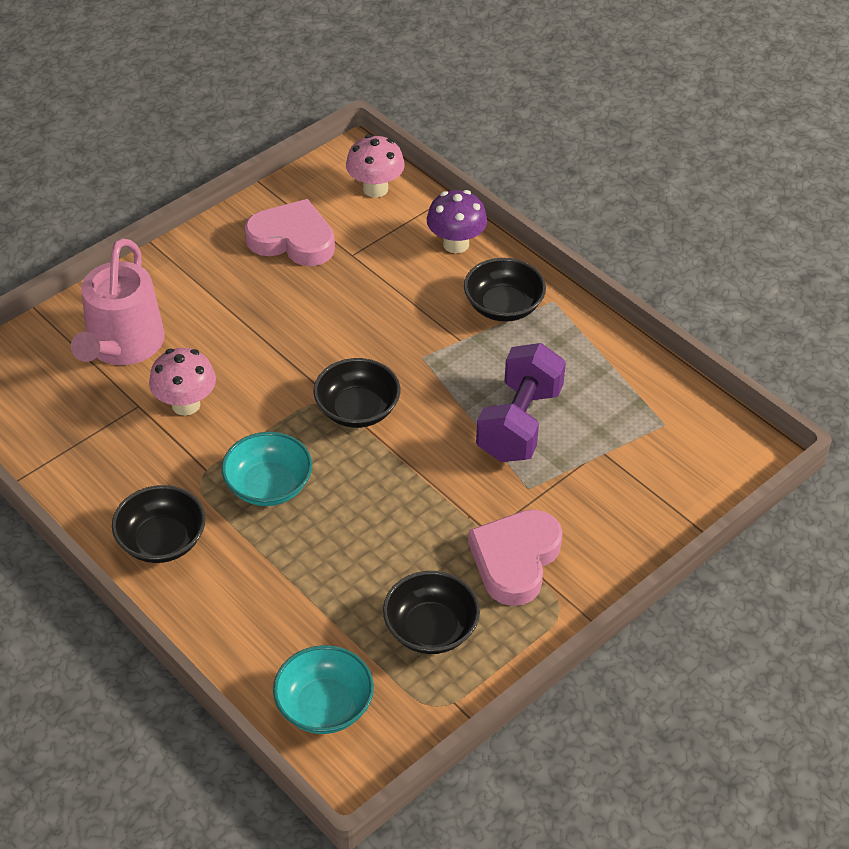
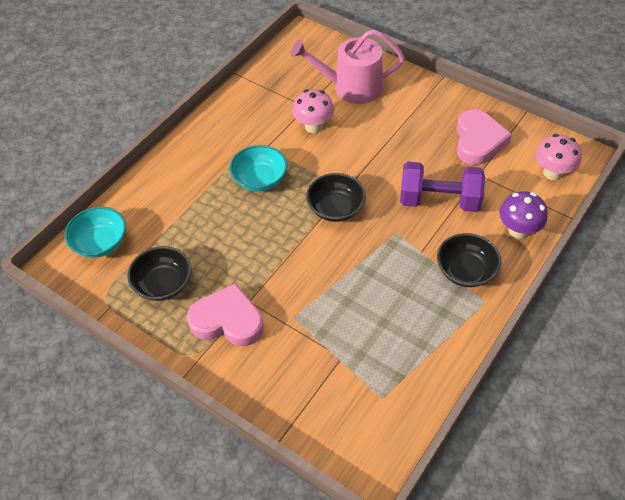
camera: 80 degrees right, 5 degrees up
black bowl [112,485,206,563] -> none
purple dumbbell [476,343,566,462] -> purple dumbbell moved to [400,162,485,212]

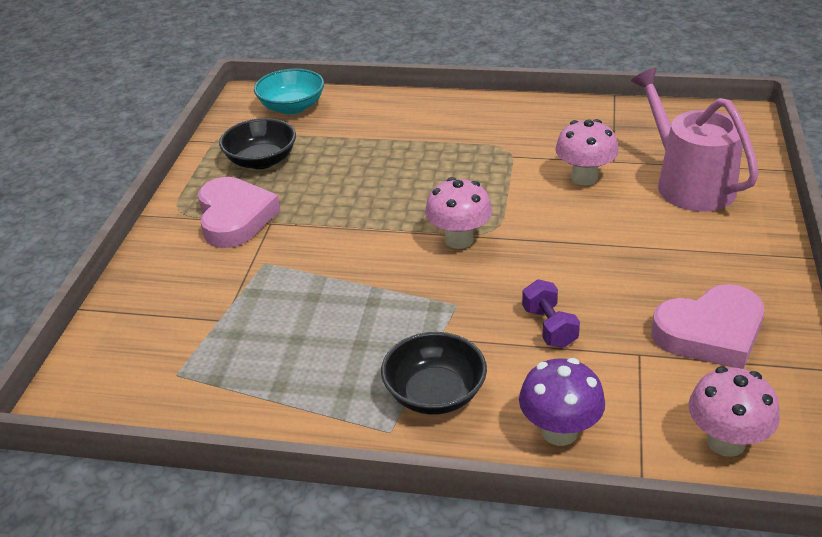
camera: 65 degrees right, 15 degrees down
turquoise bowl [230,145,287,192] -> none
black bowl [306,173,366,222] -> pink mushroom [425,177,492,249]
purple dumbbell [400,162,485,212] -> purple dumbbell [522,279,580,348], size x0.53

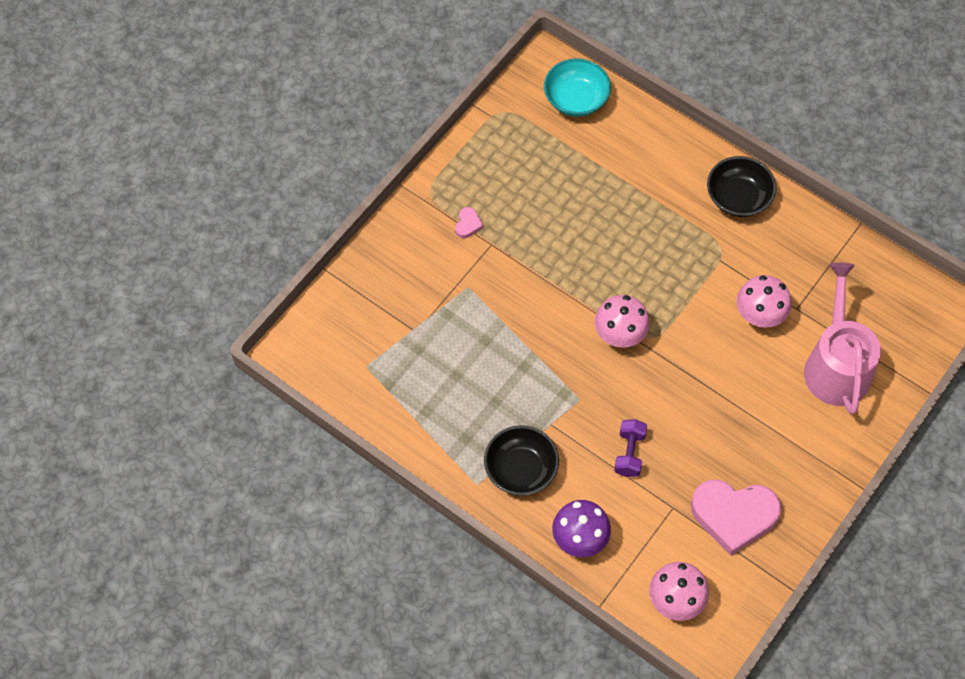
camera: 25 degrees right, 25 degrees up
pink heart [198,177,280,248] -> pink heart [455,207,484,238], size x0.41
black bowl [219,118,296,169] -> black bowl moved to [707,156,777,217]

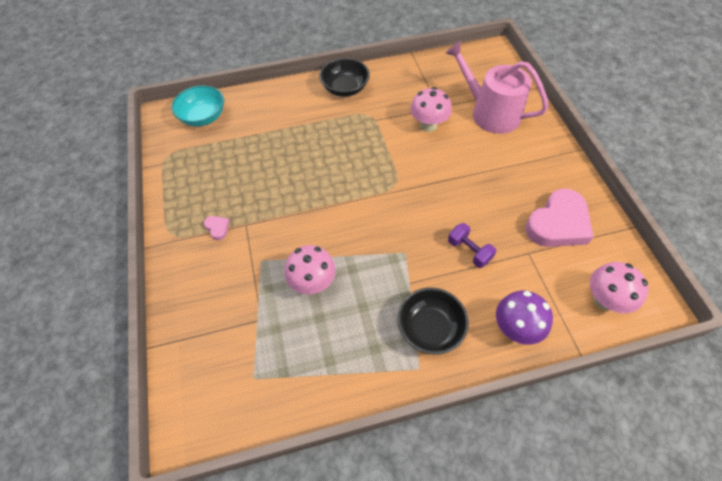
camera: 50 degrees left, 5 degrees down
pink mushroom [595,295,650,348] -> pink mushroom moved to [285,245,336,294]

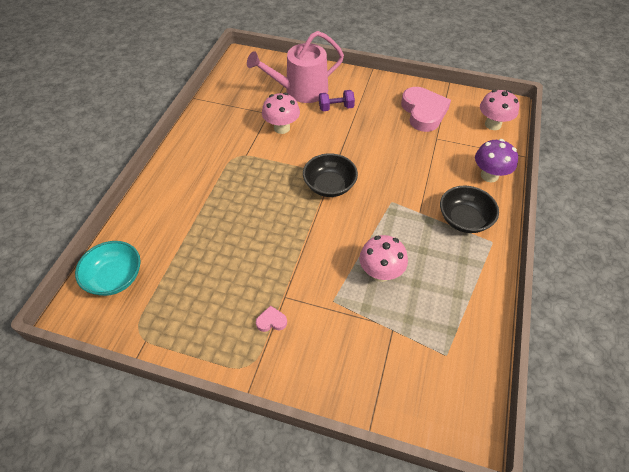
camera: 60 degrees left, 5 degrees down
black bowl [319,58,370,97] -> black bowl moved to [303,153,358,197]
purple dumbbell [448,223,496,268] -> purple dumbbell moved to [319,90,355,111]

